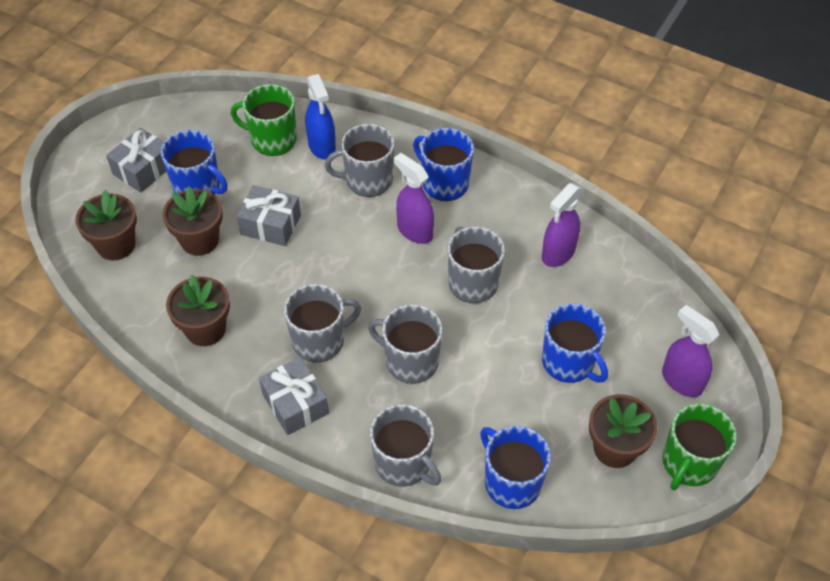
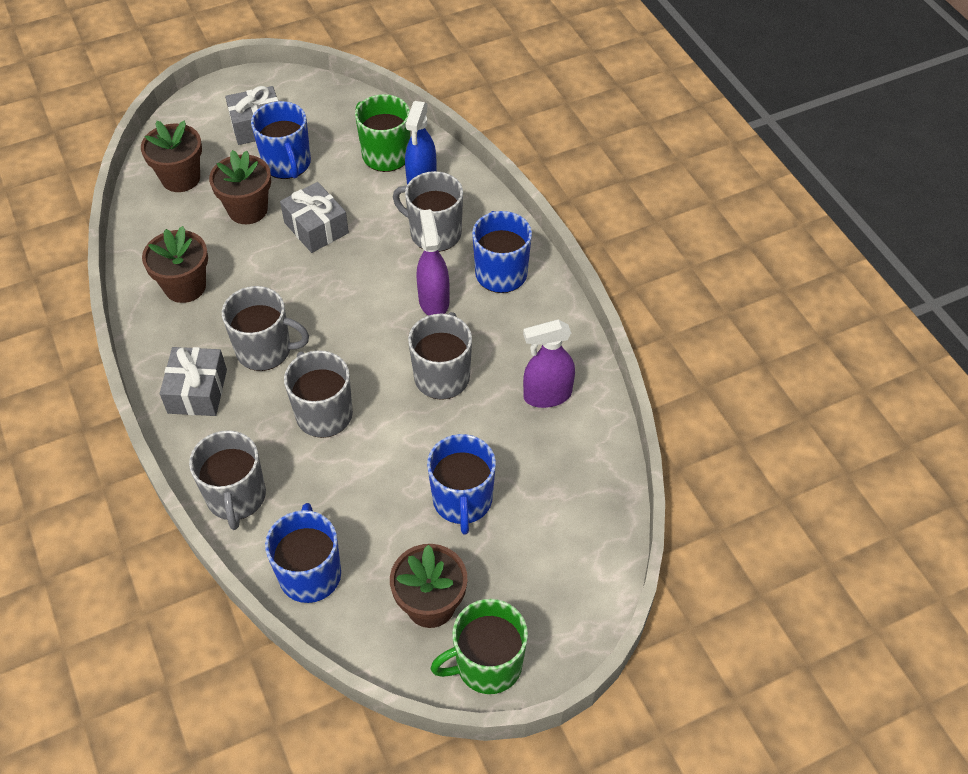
camera: 35 degrees right, 0 degrees up
purple spray bottle [662,305,719,397] -> none

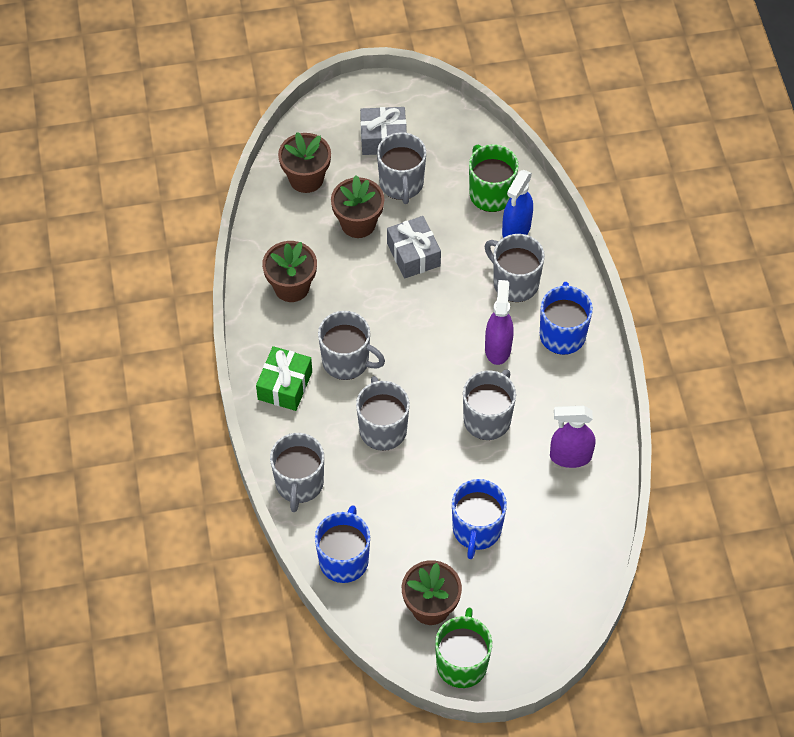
camera: 15 degrees right, 5 degrees up
grey gift [160,347,227,416] -> green gift [256,346,312,411]
blue mug [251,101,311,179] -> grey mug [377,132,426,204]
green mug [430,599,528,694] -> green mug turned 105 degrees clockwise [435,608,492,688]

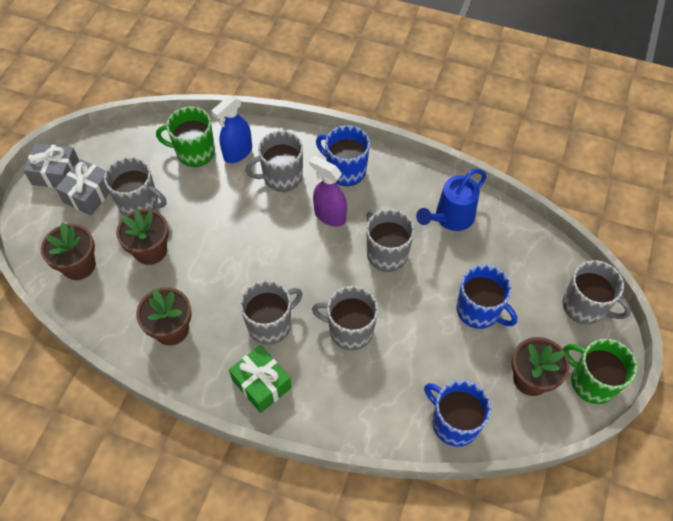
camera: 60 degrees left, 0 degrees up
grey mug [270,433,324,512] -> grey mug moved to [562,260,631,324]
grey gift [387,216,441,279] -> grey gift moved to [23,143,79,188]
blue spray bottle [502,170,533,238] -> blue spray bottle turned 75 degrees clockwise [212,95,252,163]
purple spray bottle [550,406,596,468] -> blue watering can [416,169,487,231]

